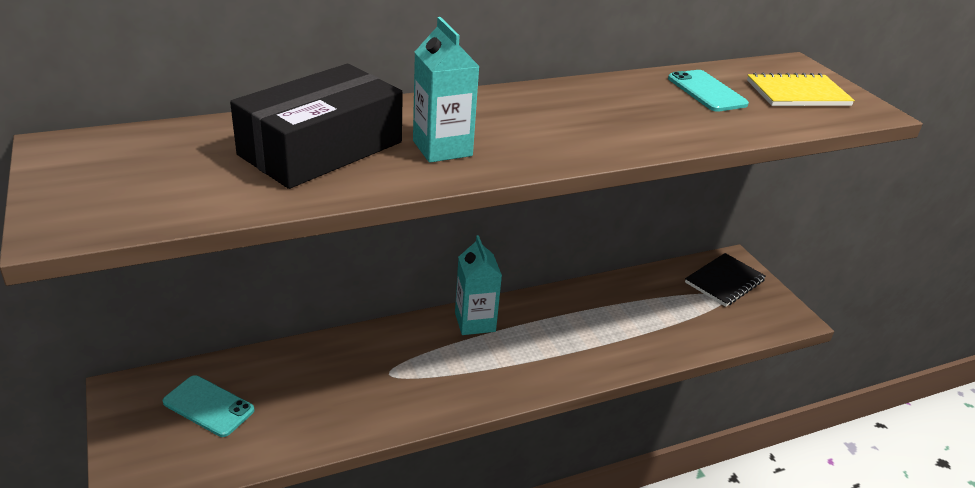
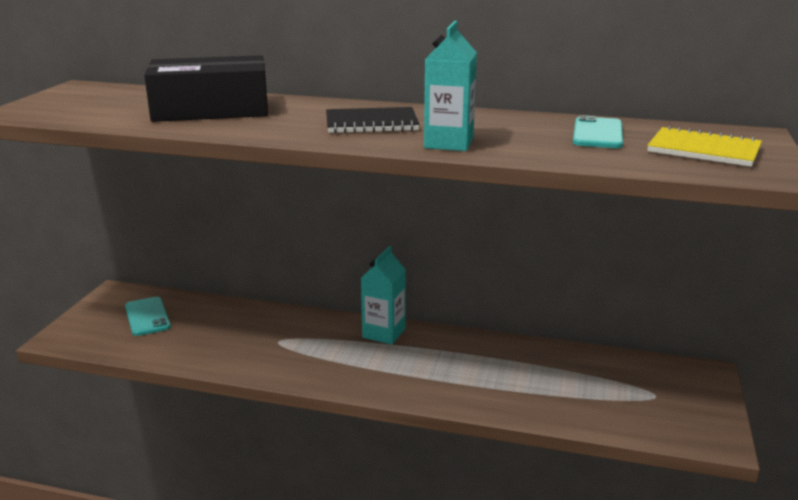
camera: 40 degrees right, 10 degrees down
turquoise carton [413,17,480,163] -> turquoise carton moved to [424,21,477,151]
black notebook [685,253,766,307] -> black notebook moved to [326,107,420,134]

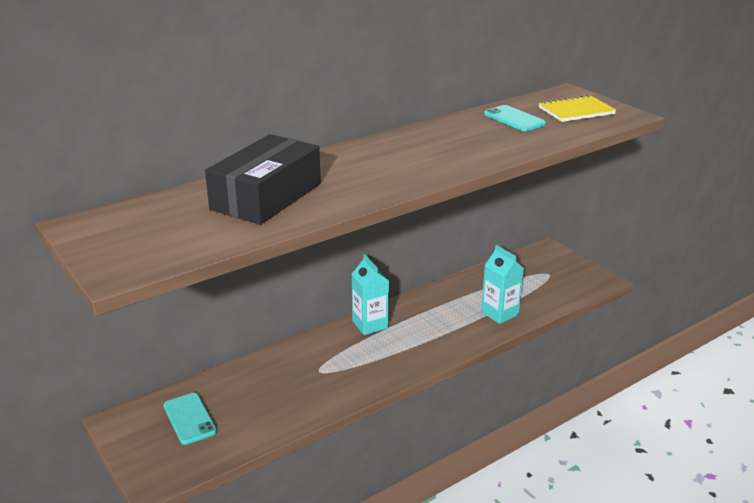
camera: 50 degrees left, 5 degrees up
turquoise phone [125,297,171,336] -> turquoise phone turned 45 degrees clockwise [163,393,217,445]
black notebook [326,107,420,134] -> none
turquoise carton [424,21,477,151] -> turquoise carton moved to [481,245,524,324]

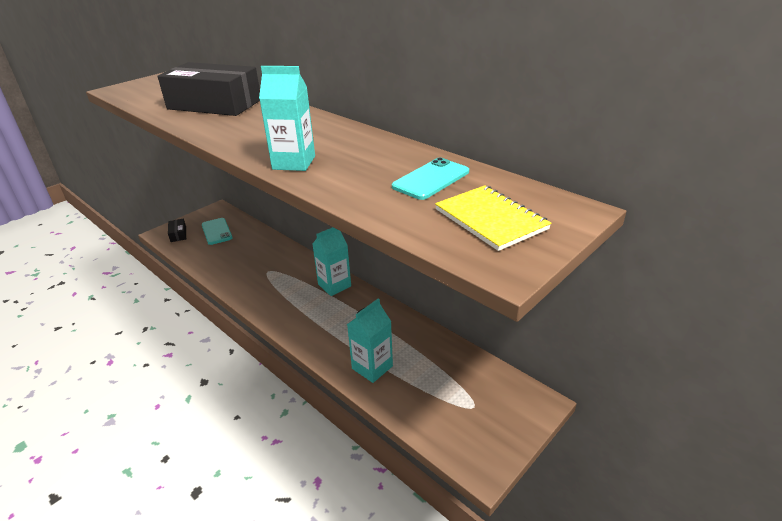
camera: 80 degrees right, 5 degrees up
turquoise phone [163,393,217,445] -> turquoise phone turned 75 degrees counterclockwise [202,218,232,245]
none -> black box [168,219,186,242]
none -> turquoise carton [259,66,315,171]

